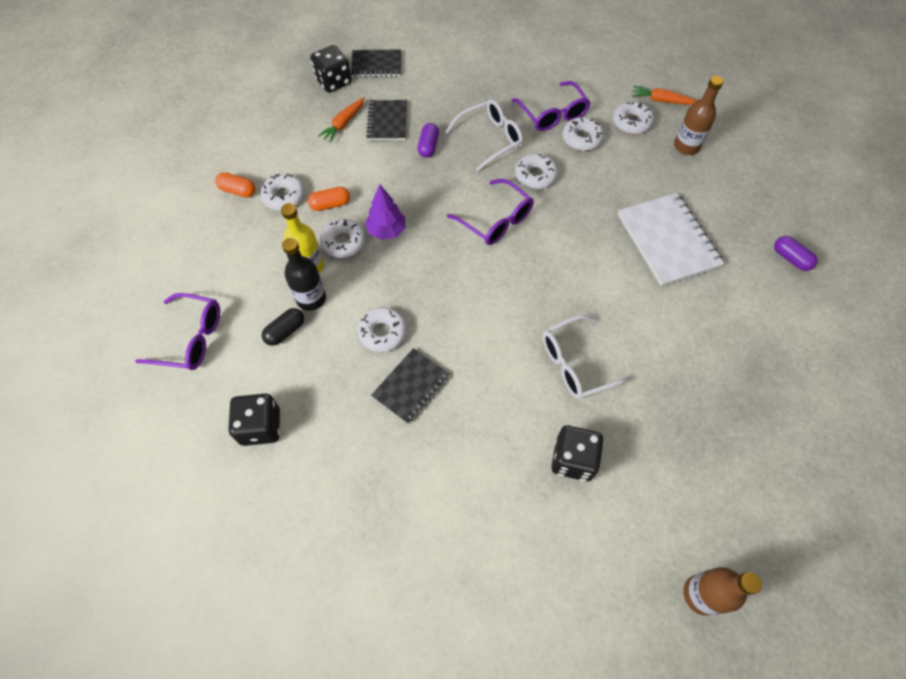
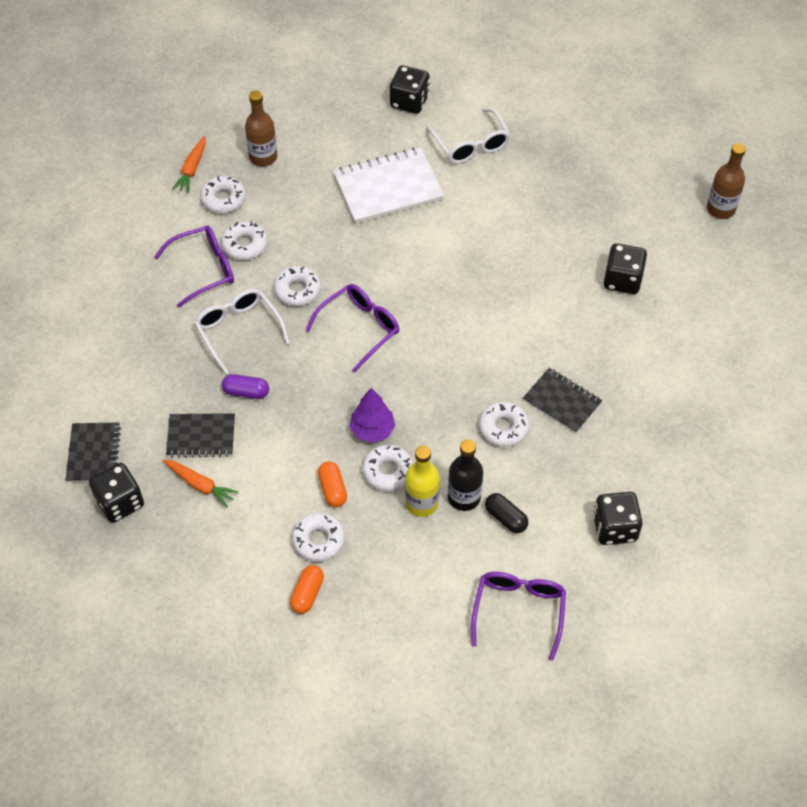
camera: 90 degrees left, 5 degrees down
white glasses [542,315,633,399] -> white glasses moved to [426,108,511,164]
purple capsule [774,236,818,271] -> black dice [390,65,430,114]

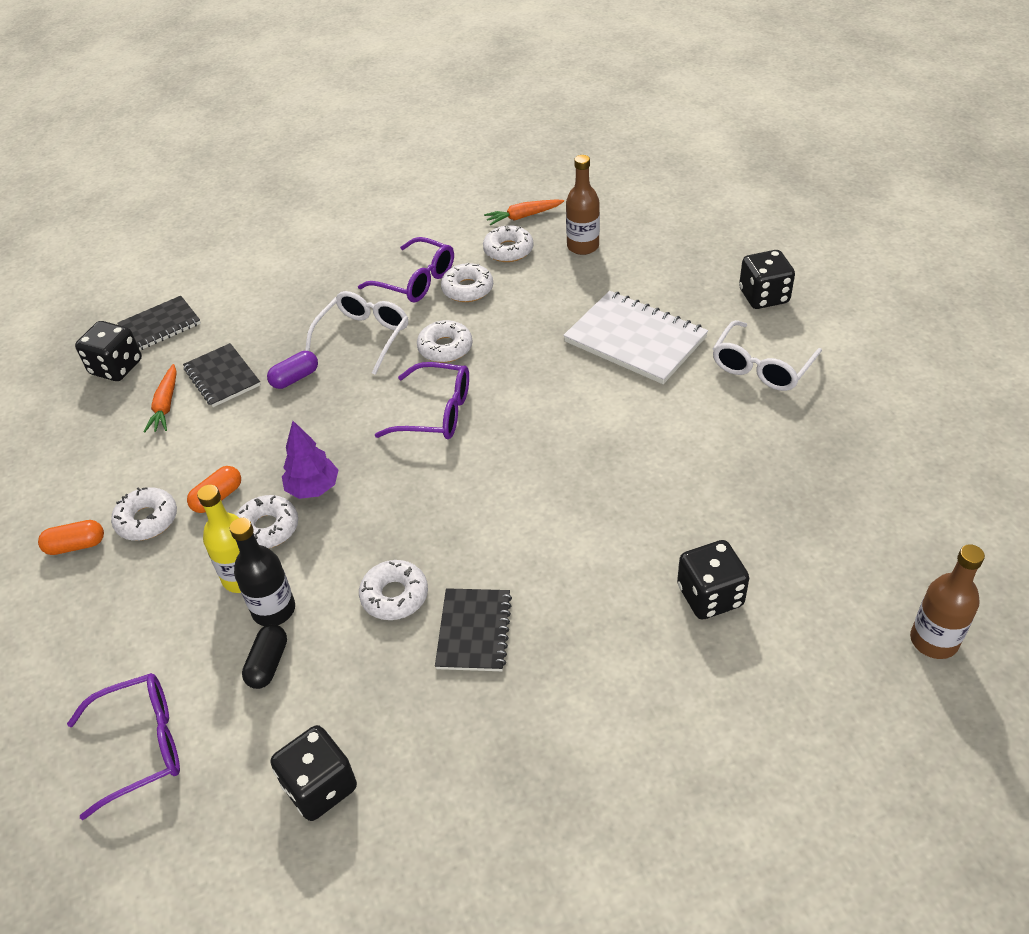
camera: 60 degrees right, 10 degrees down
purple capsule [222,374,269,399] -> purple capsule turned 75 degrees clockwise [267,351,318,389]

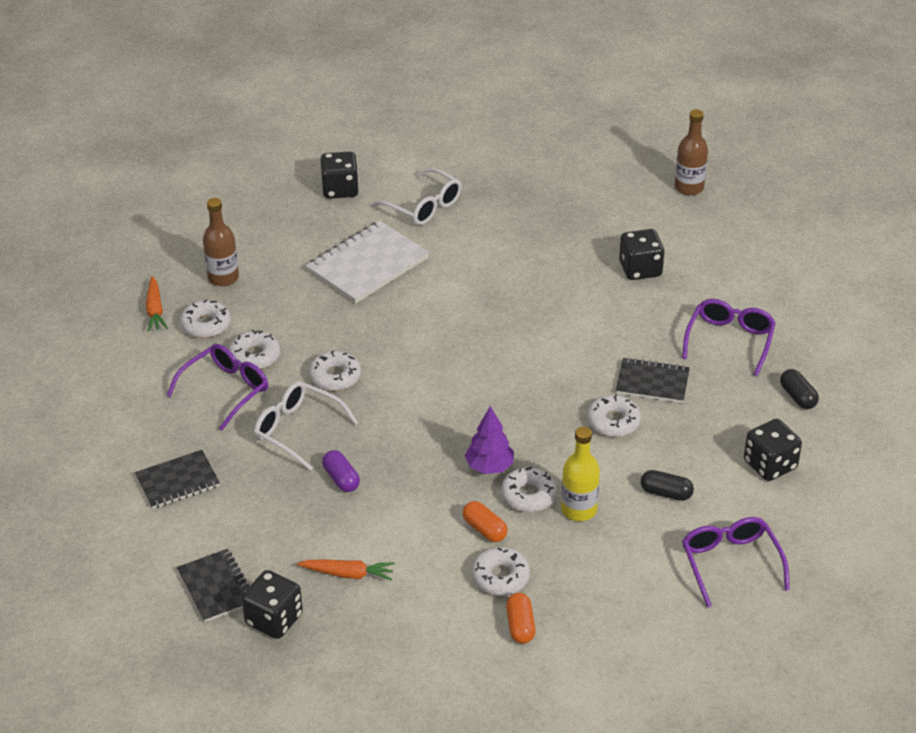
camera: 85 degrees left, 5 degrees down
black notebook [183,343,261,407] -> black notebook moved to [135,450,220,509]
black bottle [229,518,295,626] -> none
purple glasses [375,362,469,439] -> purple glasses moved to [682,299,776,376]
none -> black capsule [780,369,819,409]

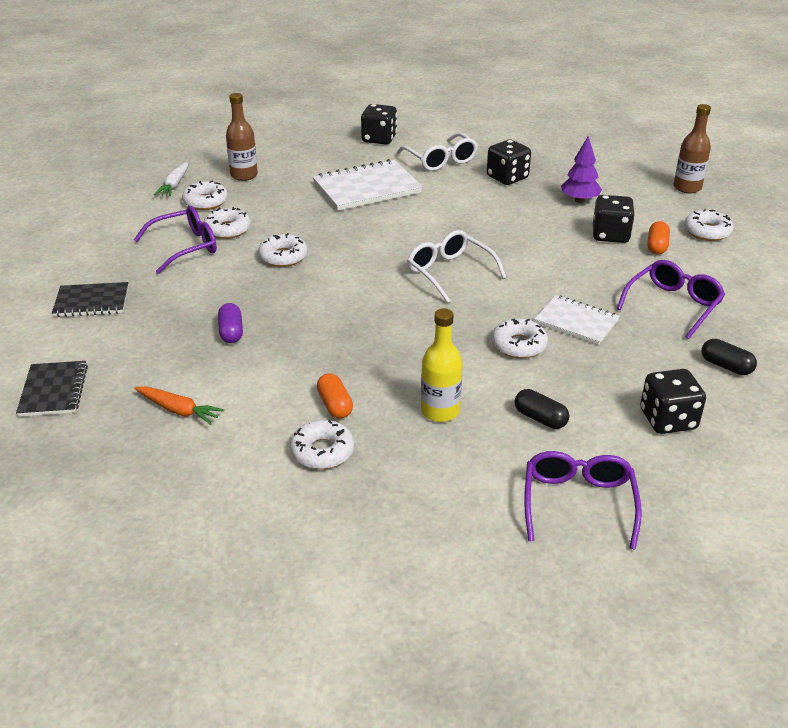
camera: 20 degrees right, 5 degrees down
orange carrot [146,276,168,332] -> white carrot [154,162,188,196]
black dice [241,570,303,639] -> black dice moved to [487,140,531,185]
white glasses [254,381,358,471] -> white glasses moved to [407,230,506,303]
purple tree [465,406,514,474] -> purple tree moved to [561,136,602,203]
white donut [501,466,557,512] -> white donut moved to [684,209,733,241]
orange capsule [506,593,535,644] -> orange capsule moved to [648,221,670,255]
black notebook [616,357,690,403] -> white notebook [534,295,620,345]
black capsule [780,369,819,409] -> black capsule turned 45 degrees counterclockwise [702,339,757,375]

